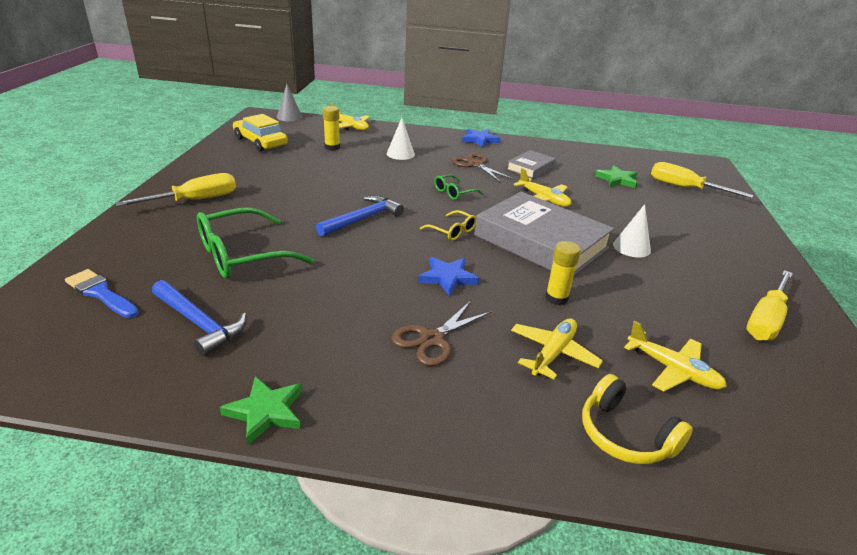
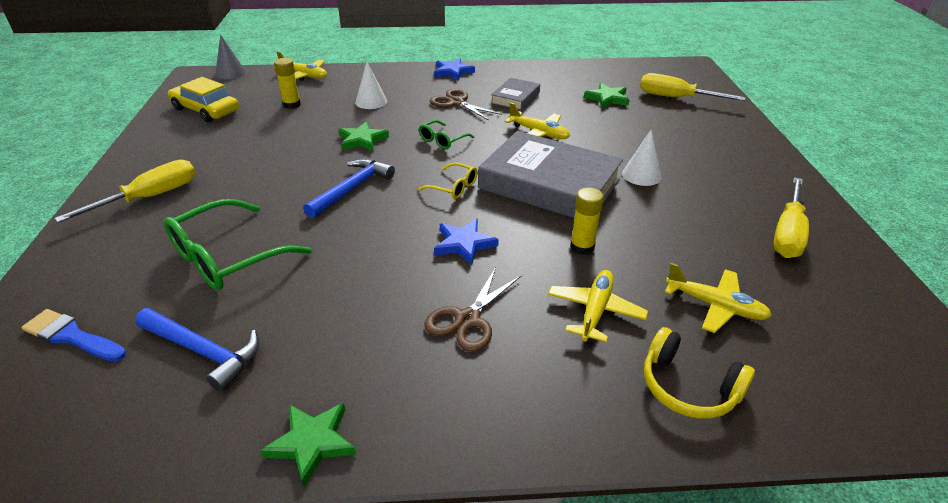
camera: 10 degrees left, 5 degrees up
none -> green star [338,121,389,152]

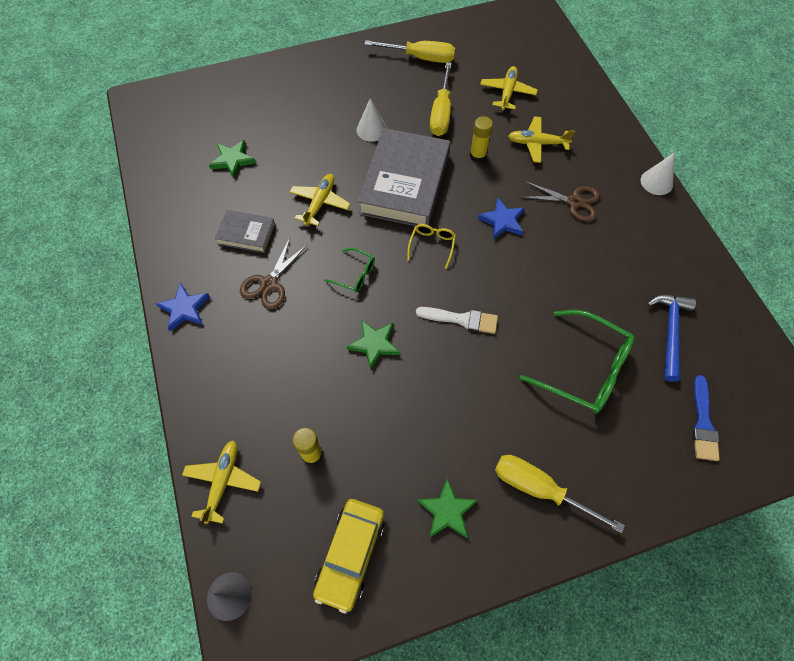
camera: 105 degrees left, 25 degrees up
green star [260,403,357,487] -> green star moved to [417,478,478,538]
blue hammer [303,159,395,218] -> white brush [416,307,498,334]
white cone [355,62,387,109] -> white cone moved to [640,152,675,195]
yellow screwdriver [640,73,746,101] -> yellow screwdriver moved to [430,62,452,136]
yellow headphones [644,327,755,418] -> none

